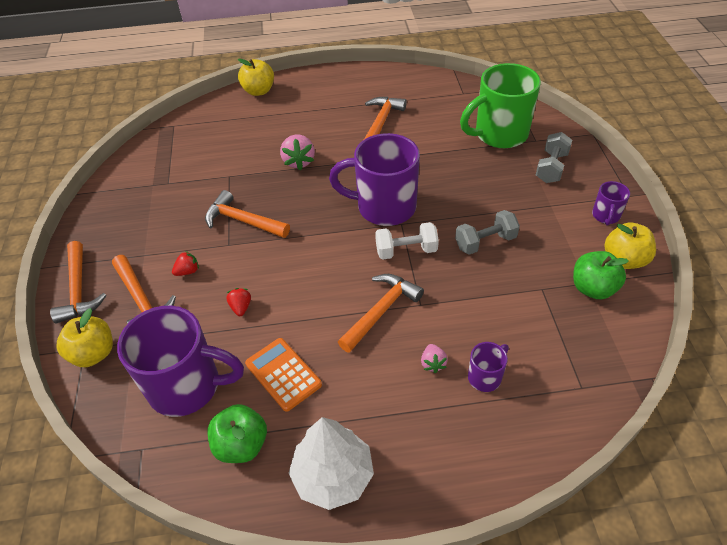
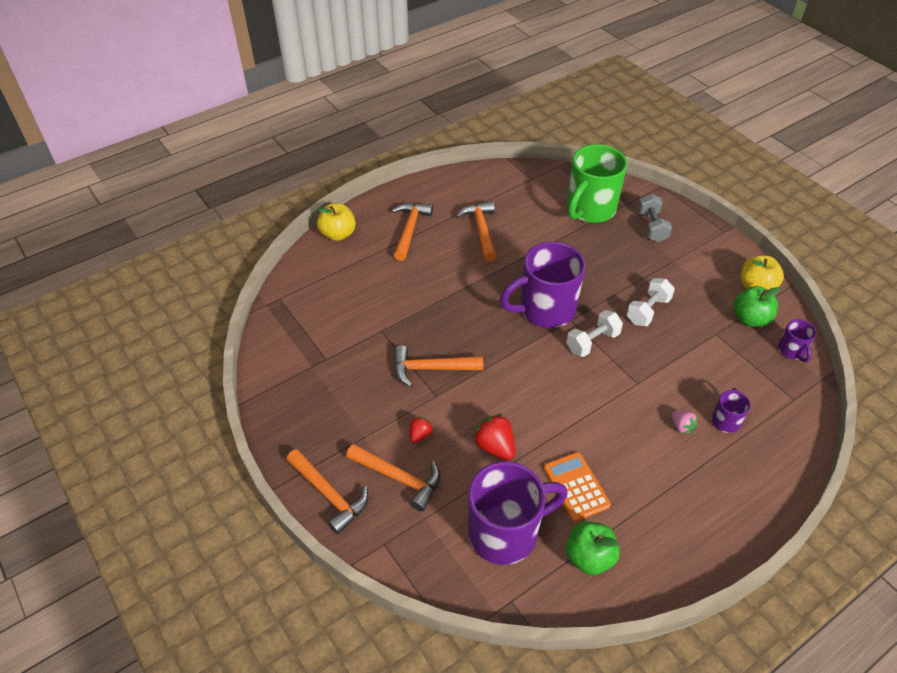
camera: 30 degrees left, 0 degrees up
yellow apple [56,308,113,367] -> none
red strawberry [226,288,251,316] -> red strawberry [472,414,515,461], size x1.71
orange calculator [245,338,322,412] -> orange calculator turned 45 degrees clockwise [544,452,611,522]
pink strawberry [280,135,315,170] -> none
white tree [289,417,374,510] -> none
orange hammer [338,274,424,353] -> orange hammer moved to [392,203,433,261]
grey dumbbell [455,210,520,255] -> white dumbbell [627,278,675,326]
purple mug [592,181,630,226] -> purple mug moved to [778,319,817,362]

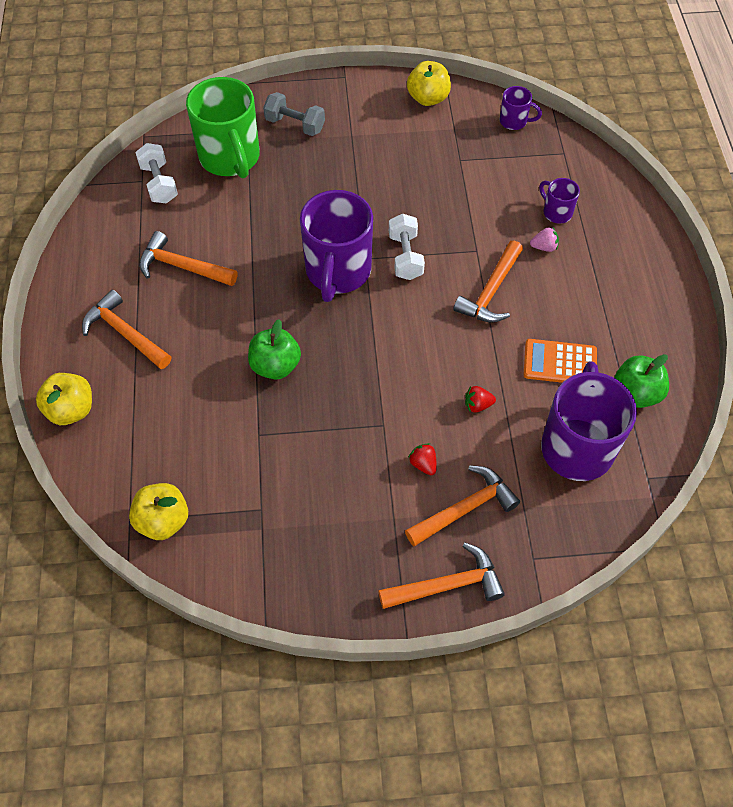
camera: 60 degrees left, 10 degrees up
orange hammer [394,345,483,387] -> orange hammer moved to [453,240,523,323]
red strawberry [472,414,515,461] -> red strawberry [465,386,496,412], size x0.59
white dumbbell [627,278,675,326] -> white dumbbell moved to [135,143,178,203]
green apple [734,286,780,327] -> green apple moved to [248,319,301,379]
none -> yellow apple [129,483,188,540]

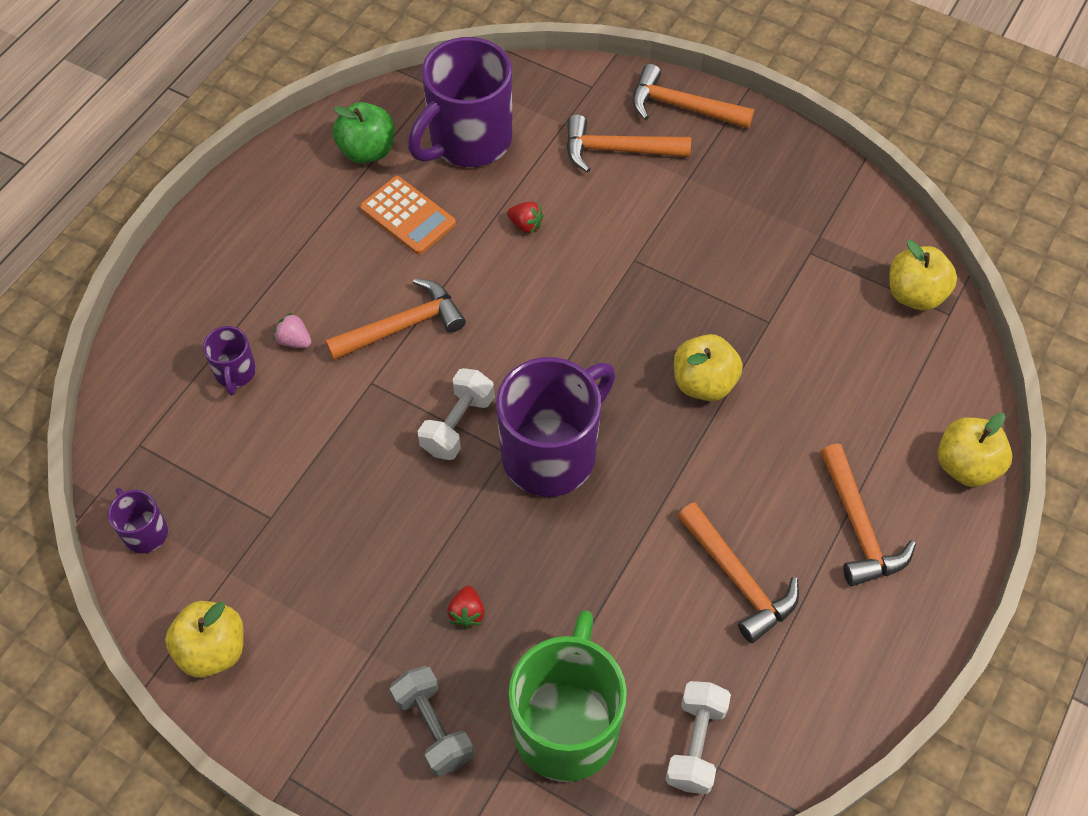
camera: 145 degrees left, 0 degrees up
green apple [248,319,301,379] -> yellow apple [674,334,743,401]
red strawberry [408,443,437,475] -> red strawberry moved to [447,586,485,629]

